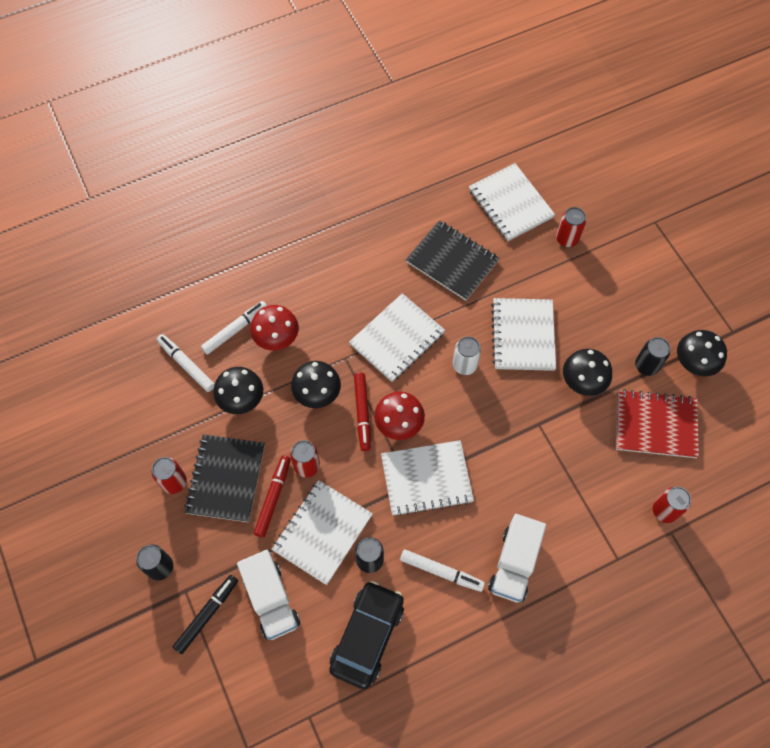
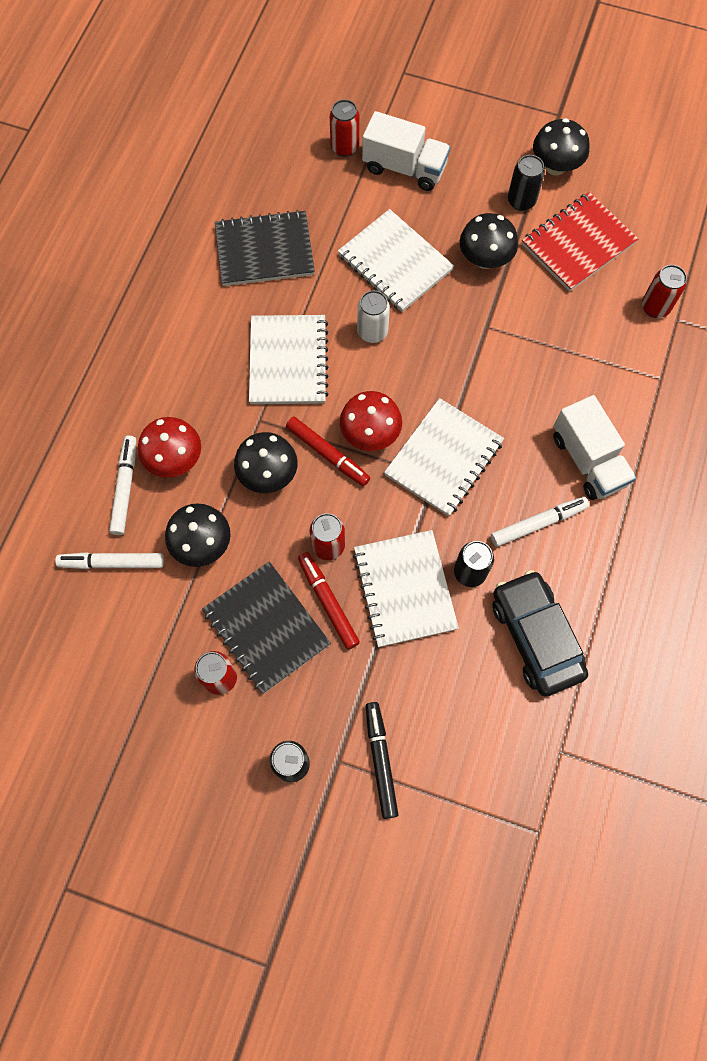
camera: 45 degrees left, 5 degrees up
white truck [237,550,300,640] -> white truck moved to [362,111,451,191]
white notebook [469,163,555,241] -> none

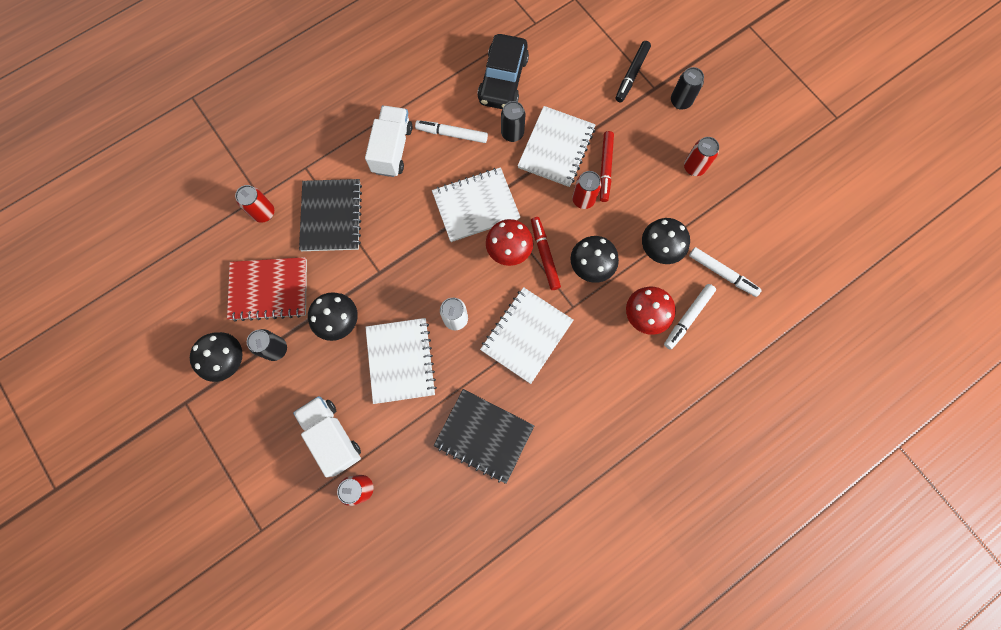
camera: 145 degrees left, 5 degrees up
black notebook [202,562,331,694] -> black notebook moved to [299,179,362,251]

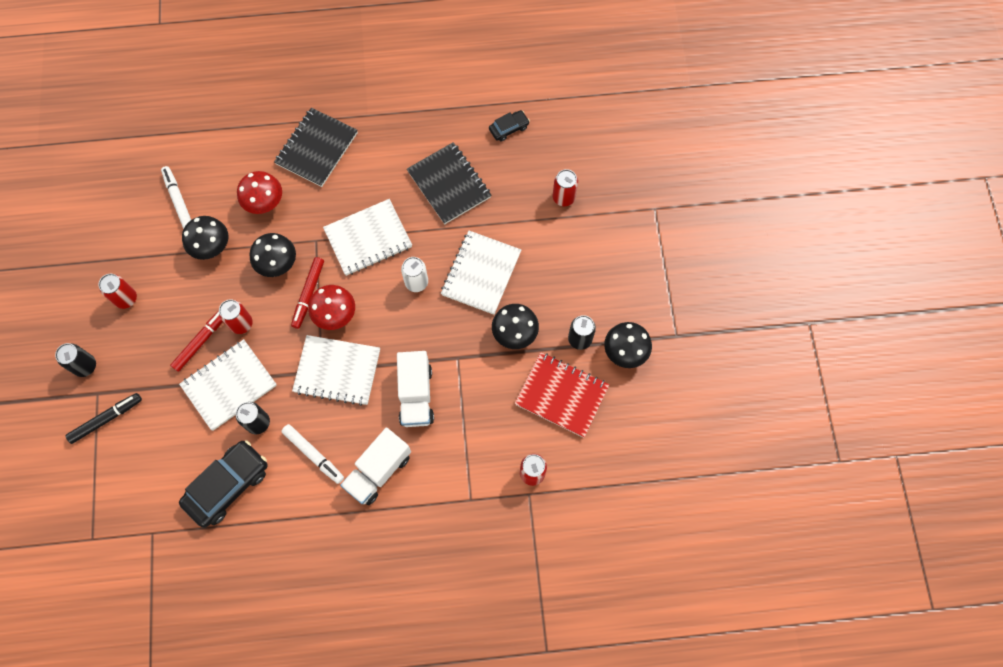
camera: 150 degrees left, 5 degrees down
white truck [293,396,361,477] -> white truck moved to [397,351,434,427]
black notebook [299,179,362,251] -> black notebook moved to [274,108,358,187]
white marker [664,284,716,350] -> none
none -> black car [489,110,530,142]

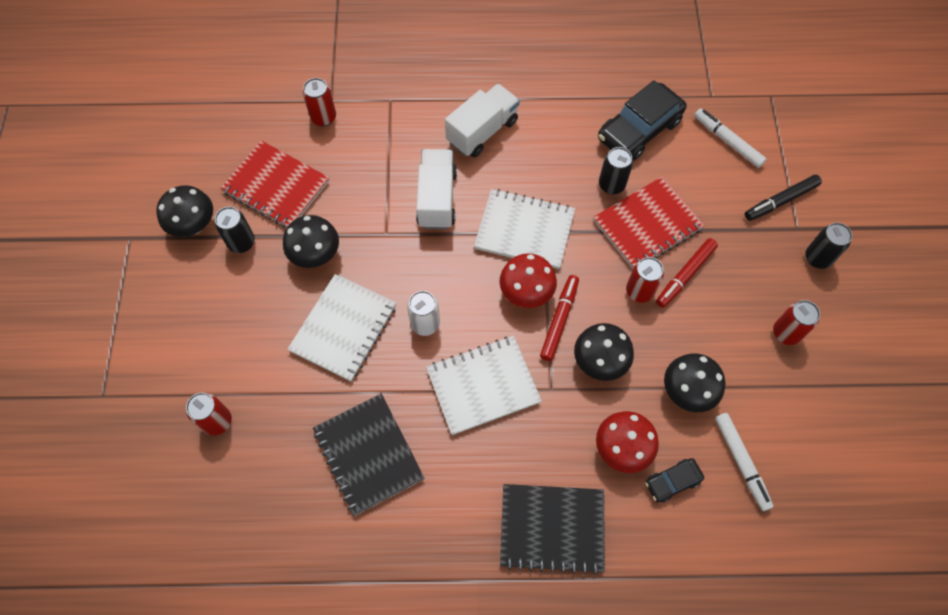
camera: 175 degrees left, 5 degrees down
white notebook [179,339,277,431] -> red notebook [593,177,704,269]
black notebook [274,108,358,187] -> black notebook turned 60 degrees clockwise [500,484,605,575]
white marker [281,424,344,484] -> white marker moved to [694,108,767,168]
black car [489,110,530,142] -> black car moved to [645,458,704,503]

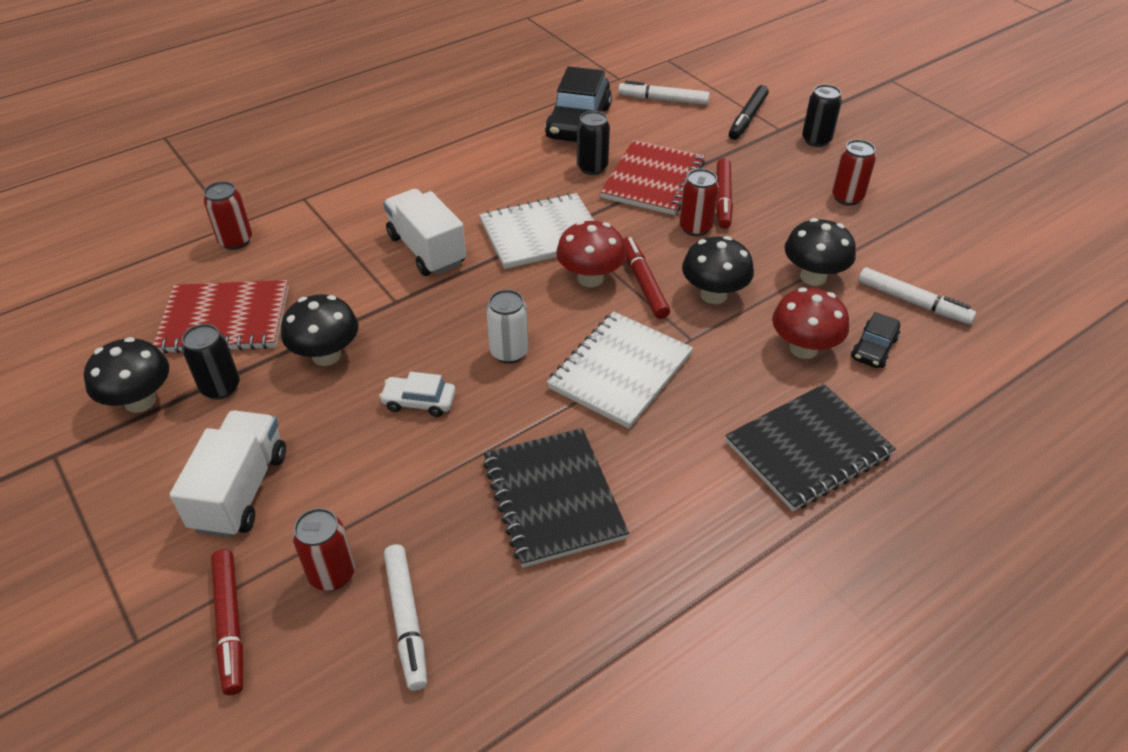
camera: 35 degrees left, 20 degrees down
white notebook [288,274,396,382] -> white car [379,372,456,417]
black notebook [313,394,424,516] -> black notebook turned 45 degrees clockwise [483,428,629,568]
white truck [445,84,520,157] -> white truck moved to [170,410,286,538]
none -> red marker [211,549,243,695]
none -> white marker [384,544,427,691]

